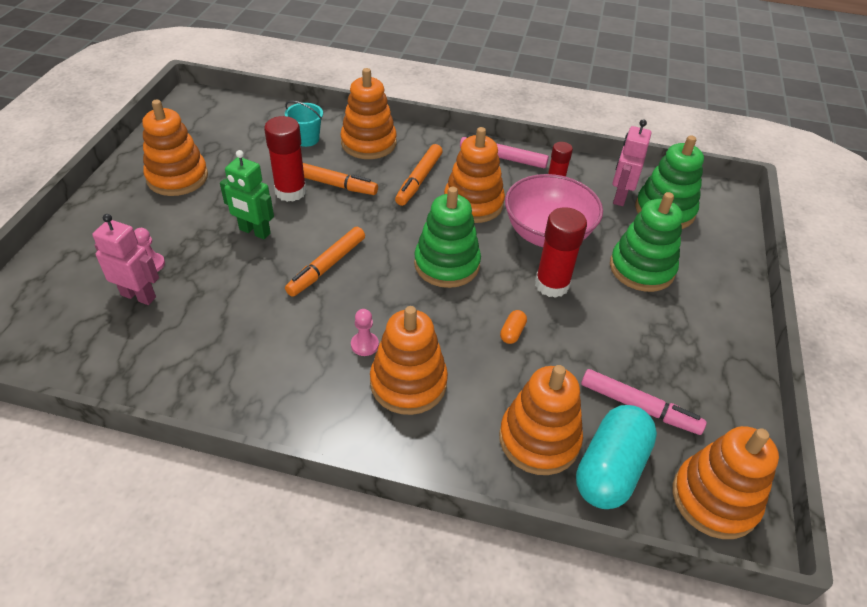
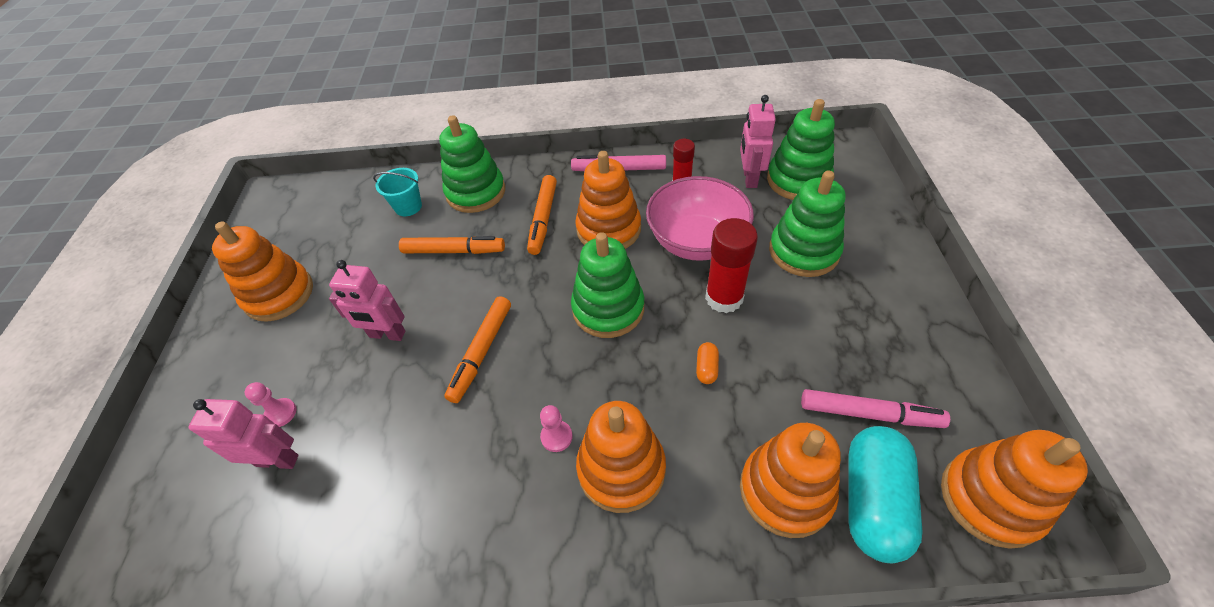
camera: 10 degrees left, 5 degrees up
green robot [220,150,274,239] -> pink robot [329,260,405,341]
red glue stick [264,116,307,202] -> none
orange stacking toy [340,68,397,159] -> green stacking toy [439,115,505,213]

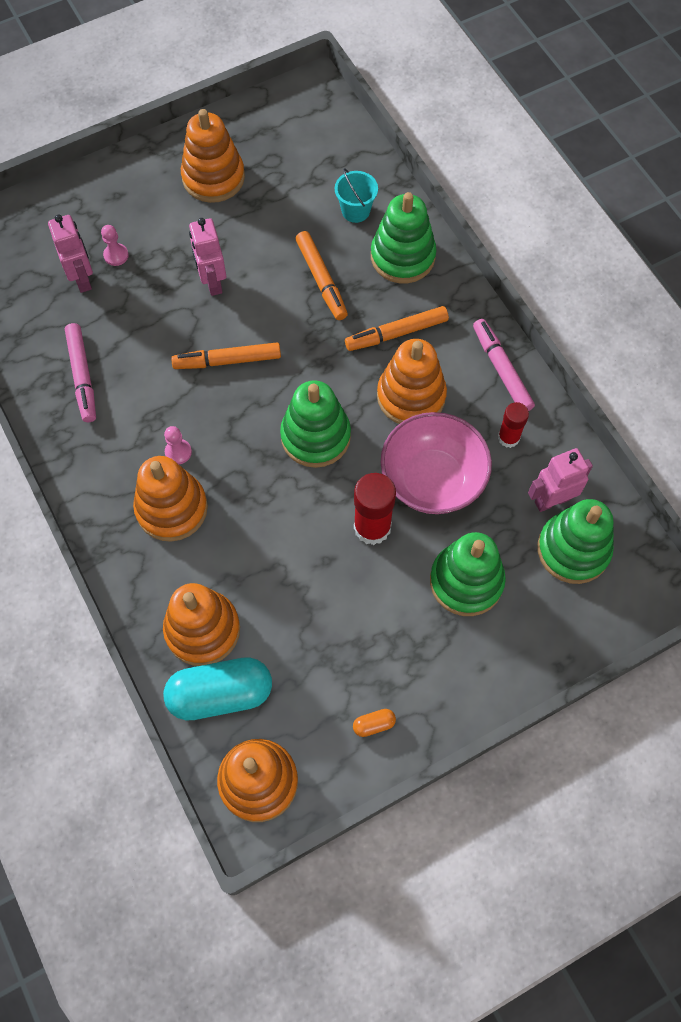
camera: 60 degrees right, 15 degrees up
orange capsule [696,342,719,384] -> orange capsule moved to [353,709,396,737]
pink marker [801,389,950,428] -> pink marker moved to [65,323,96,422]

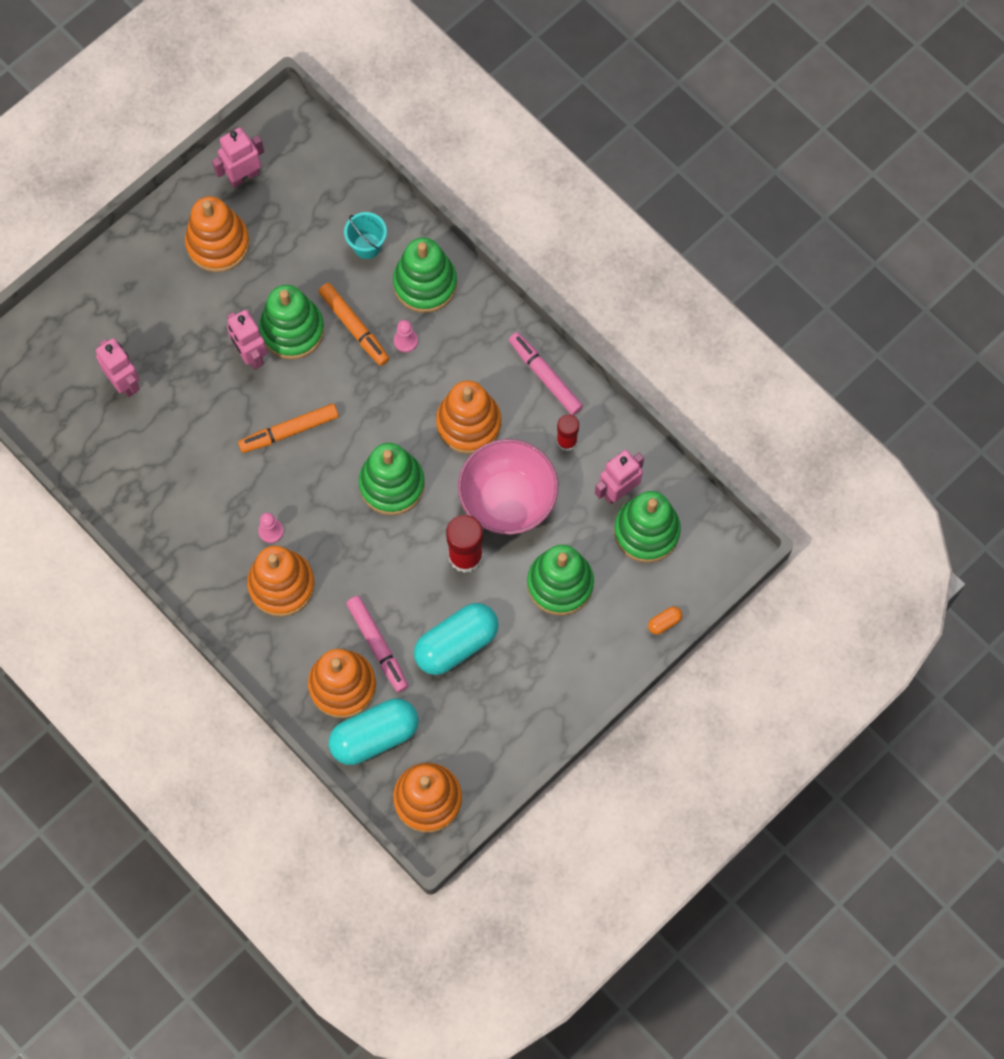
camera: 15 degrees left, 5 degrees up
pink marker [65,323,96,422] -> pink marker moved to [346,596,408,692]
pink pawn [101,225,129,266] -> pink pawn moved to [394,320,418,352]
orange marker [345,306,449,351] -> none
orange capsule [353,709,396,737] -> orange capsule moved to [648,606,683,635]
none -> pink robot [212,127,264,188]
none -> green stacking toy [259,285,324,359]
none -> turquoise capsule [414,603,499,675]

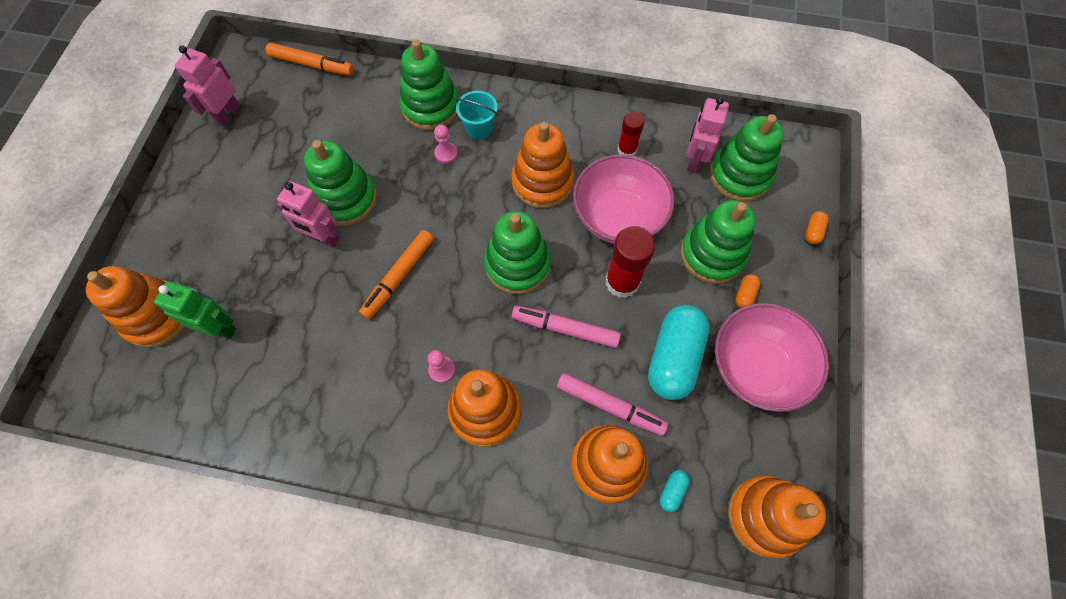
camera: 35 degrees left, 5 degrees down
pink robot [96,338,140,397] -> green robot [154,281,236,339]
orange stacking toy [185,196,250,272] -> orange stacking toy moved to [86,266,185,348]
orange marker [318,283,389,366] -> orange marker moved to [266,43,354,76]
turquoise capsule [329,698,418,765] -> turquoise capsule [660,470,690,512], size x0.41
turquoise bucket [344,212,387,259] -> turquoise bucket moved to [456,91,498,140]
pink marker [509,332,583,415] -> pink marker moved to [512,306,621,348]
none -> pink bowl [715,303,829,412]
none -> orange capsule [736,274,761,308]

